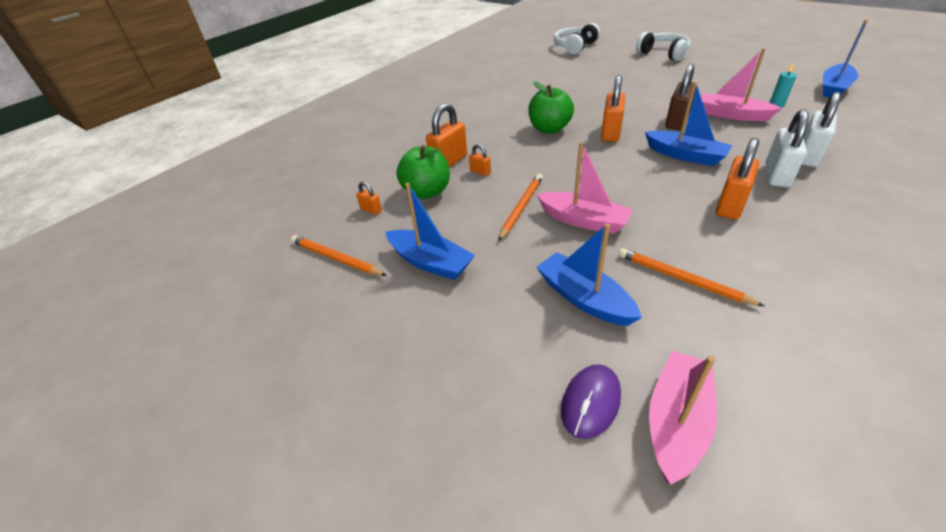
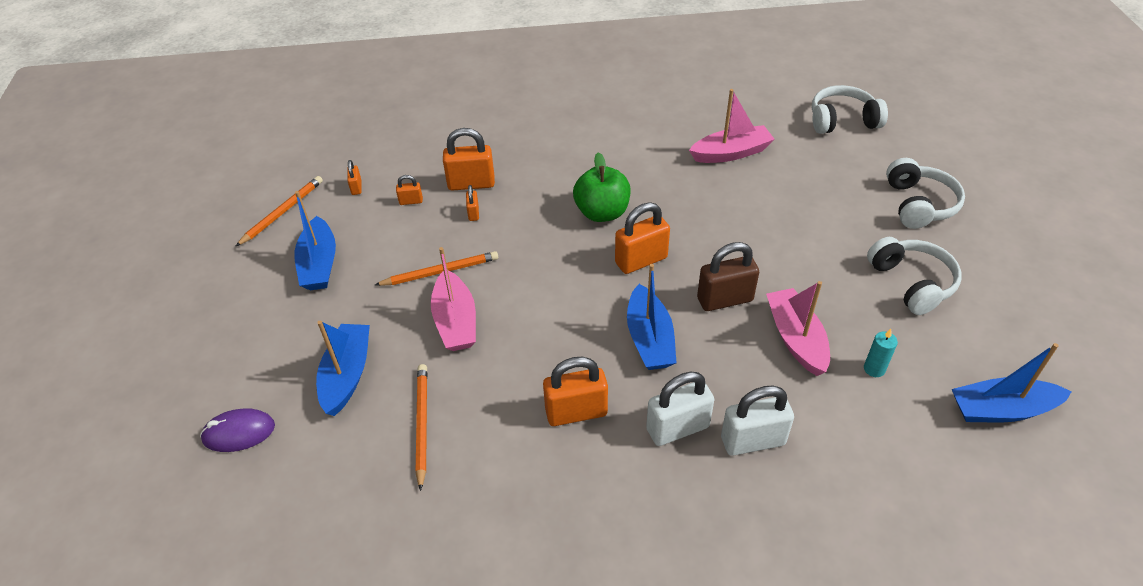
camera: 45 degrees right, 5 degrees up
orange pencil [291,235,387,276] -> orange pencil turned 45 degrees clockwise [235,176,323,247]
green apple [396,145,450,199] -> orange padlock [396,175,423,205]
pink boat [649,351,717,485] -> pink boat moved to [689,89,775,163]
none -> white headphones [867,237,962,315]

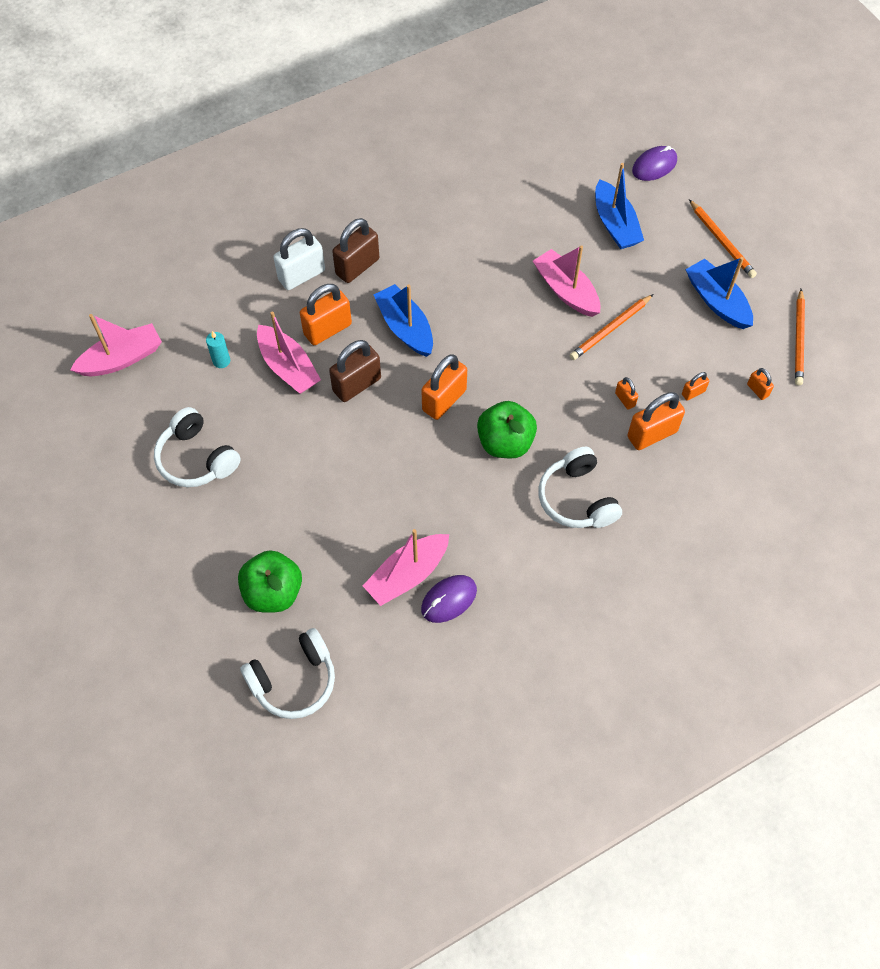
camera: 155 degrees right, 15 degrees up
orange pencil [416,364,427,491] -> orange pencil moved to [689,199,757,278]
orange padlock [543,357,608,426] -> orange padlock moved to [300,284,352,345]
white padlock [646,372,714,446] -> brown padlock [332,218,379,283]
white headphones [886,158,965,229] -> white headphones moved to [539,447,622,528]
blue boat [952,343,1072,422] -> pink boat [70,314,162,376]
none -> green apple [238,550,302,613]
none -> purple mouse [421,575,477,623]

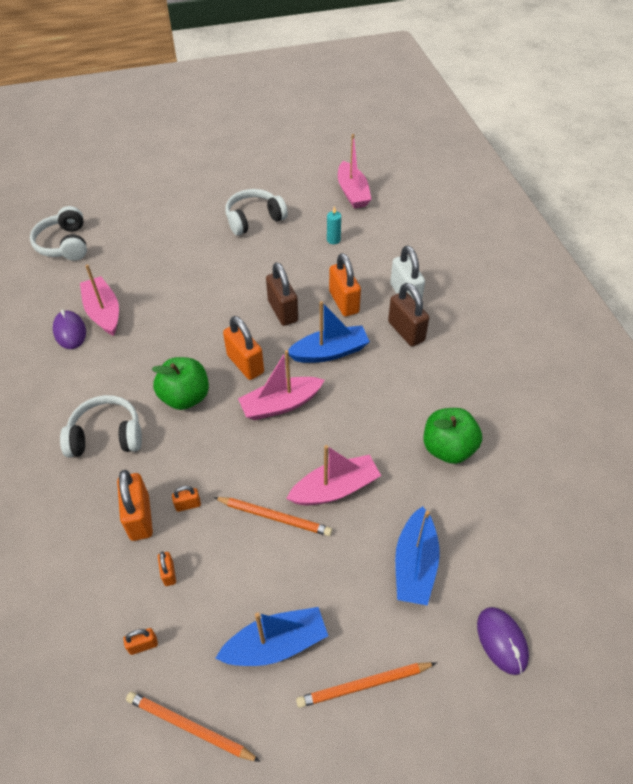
camera: 105 degrees right, 10 degrees down
green apple [238,550,302,613] -> green apple moved to [424,408,482,464]
pink boat [257,312,321,394] -> pink boat moved to [238,350,324,420]
orange pencil [570,294,653,360] -> orange pencil turned 135 degrees clockwise [214,497,332,536]
blue boat [595,163,644,249] -> blue boat turned 75 degrees counterclockwise [395,506,440,606]

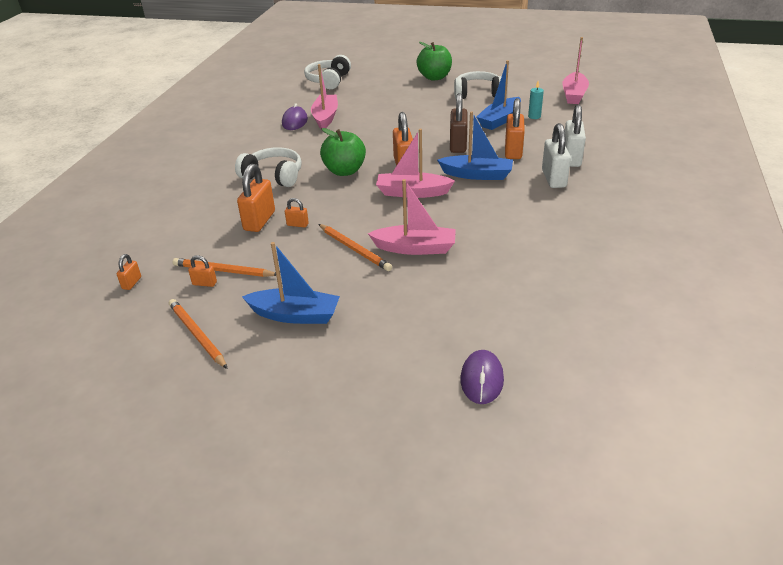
camera: 30 degrees right, 15 degrees down
orange padlock [158,551,176,586] -> orange padlock moved to [117,254,141,290]
orange pencil [296,662,436,708] -> orange pencil moved to [173,258,276,277]
brown padlock [388,283,429,347] -> white padlock [542,123,571,188]
blue boat [395,506,440,606] -> blue boat moved to [476,60,521,130]
green apple [424,408,482,464] -> green apple moved to [417,42,452,81]

